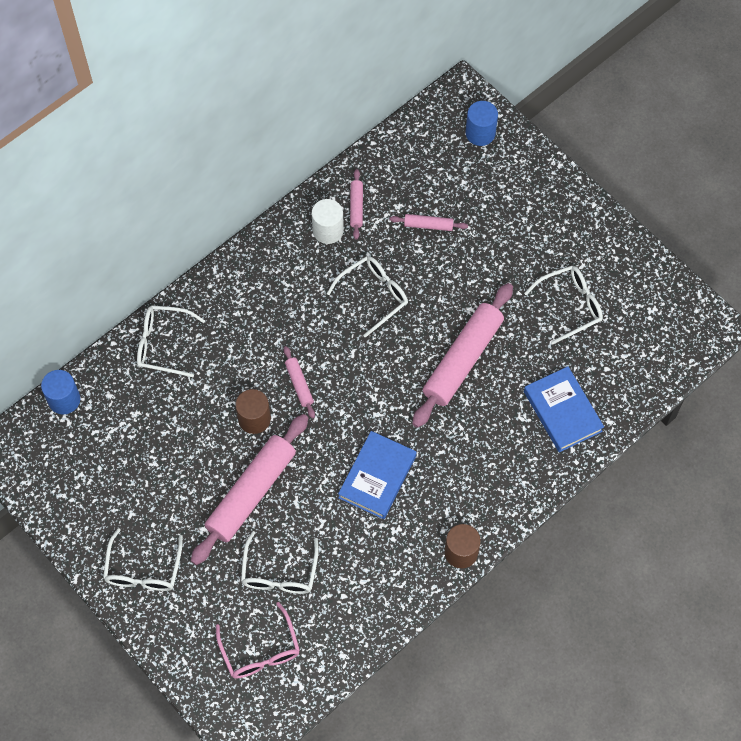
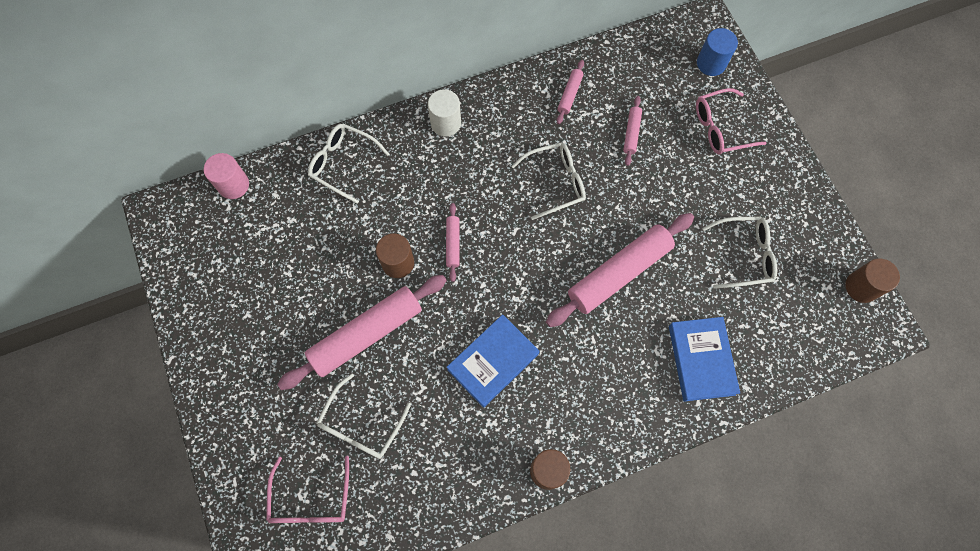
camera: 20 degrees right, 5 degrees up
blue cylinder [41,370,80,414] -> pink cylinder [204,153,249,199]
white glasses [103,528,183,591] -> none
white cylinder [311,199,344,244] -> white cylinder moved to [428,89,461,137]
pink rolling pin [390,214,468,231] -> pink rolling pin turned 75 degrees clockwise [623,96,642,166]
none -> pink glasses [696,88,766,154]
none -> brown cylinder [845,258,900,303]

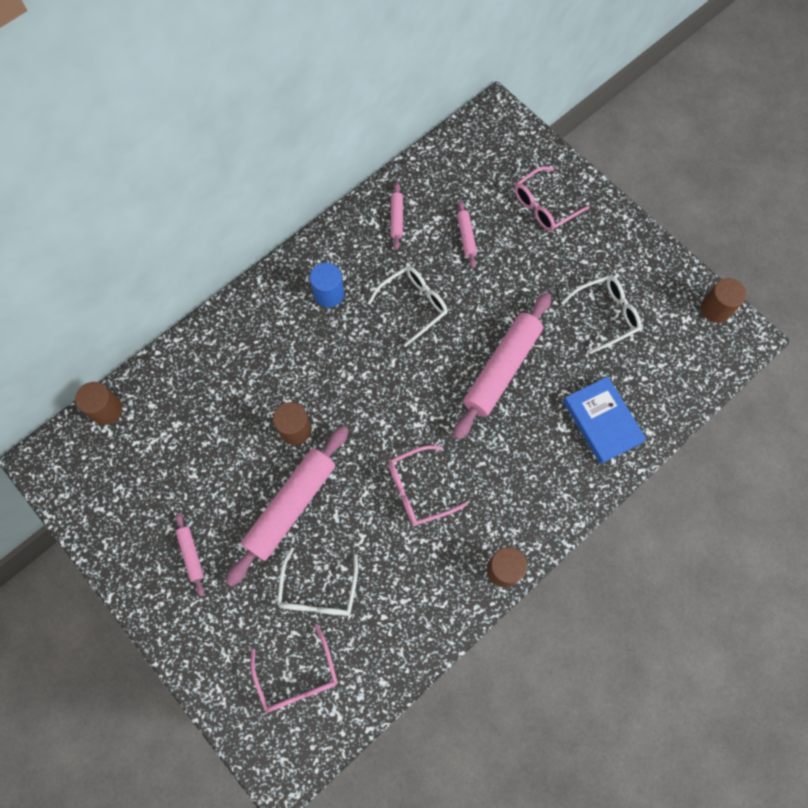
camera: 20 degrees left, 0 degrees up
pink cylinder [204,153,249,199] -> brown cylinder [75,382,122,425]
white glasses [308,123,390,204] -> none
white cylinder [428,89,461,137] -> none
pink rolling pin [446,203,460,282] -> pink rolling pin moved to [175,513,204,596]
blue book [446,314,540,408] -> pink glasses [389,446,467,525]
blue cylinder [697,28,738,76] -> blue cylinder moved to [310,263,344,308]

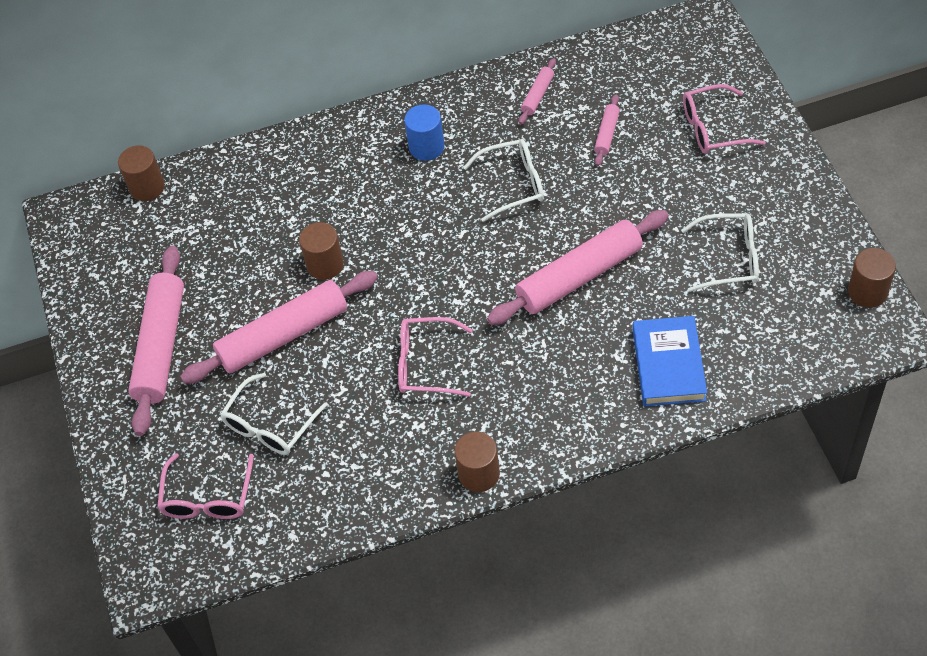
camera: 30 degrees right, 15 degrees down
pink rolling pin [175,513,204,596] -> pink rolling pin [128,246,184,436], size x2.22

